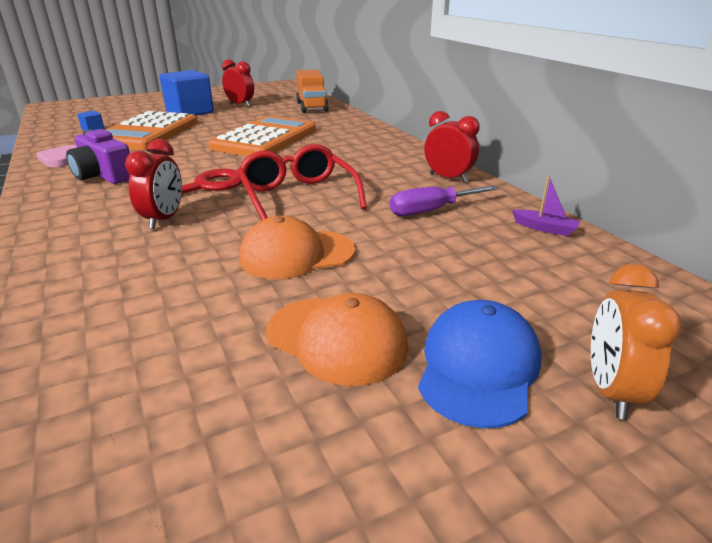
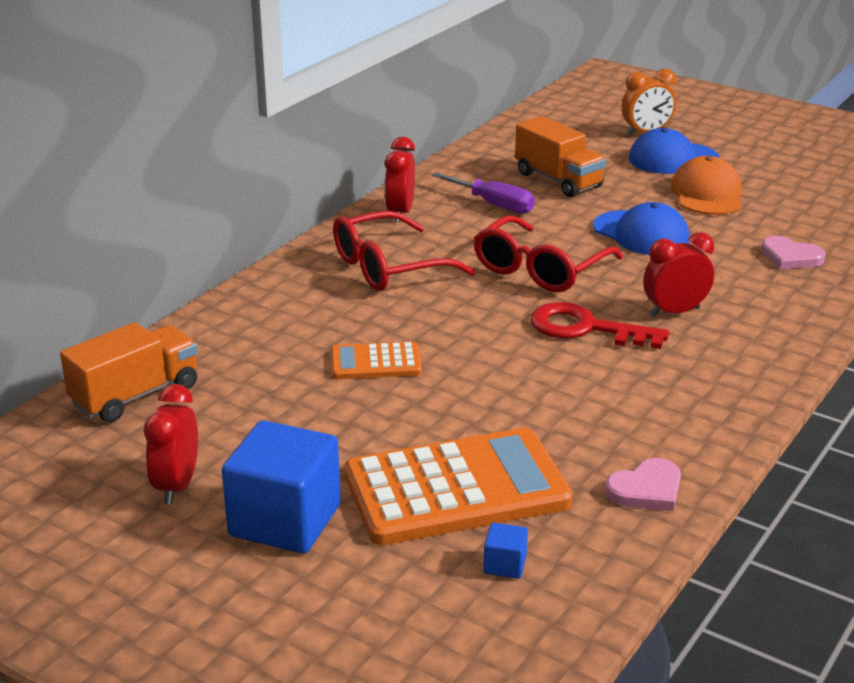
camera: 120 degrees left, 0 degrees up
purple camera [66,129,130,184] -> none
orange calculator [209,116,316,156] -> orange calculator [331,342,422,379], size x0.50
orange cap [239,216,355,279] -> blue cap [593,202,690,255]
purple boat [512,176,581,236] -> none
none -> red glasses [333,211,475,291]
none -> orange truck [515,116,606,197]
none -> pink heart [761,236,826,269]

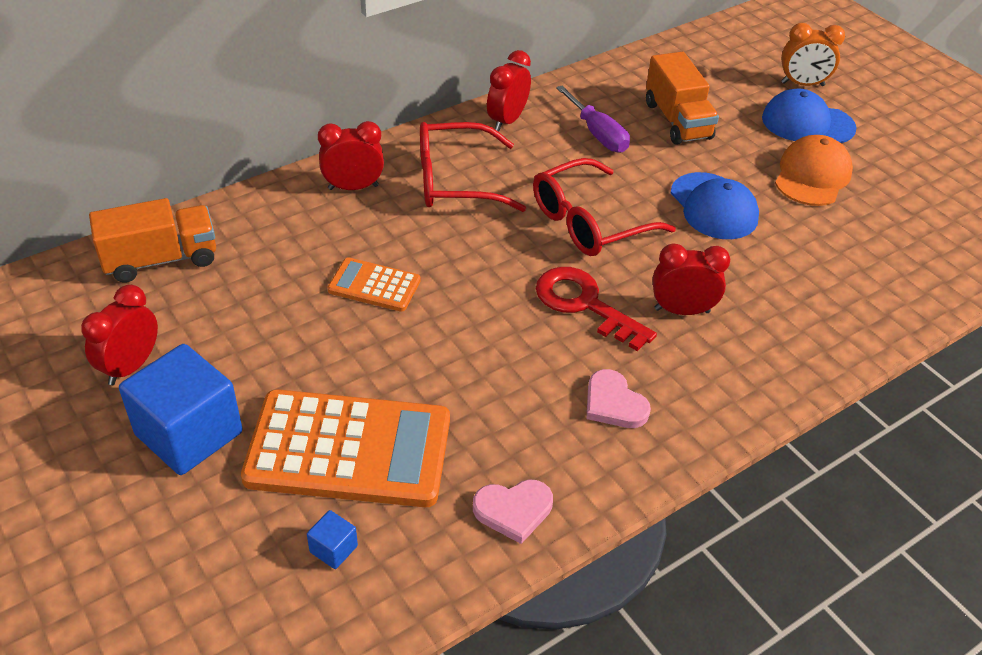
camera: 20 degrees right, 15 degrees up
pink heart [761,236,826,269] -> pink heart moved to [586,369,651,428]
none -> red clock [318,121,384,190]

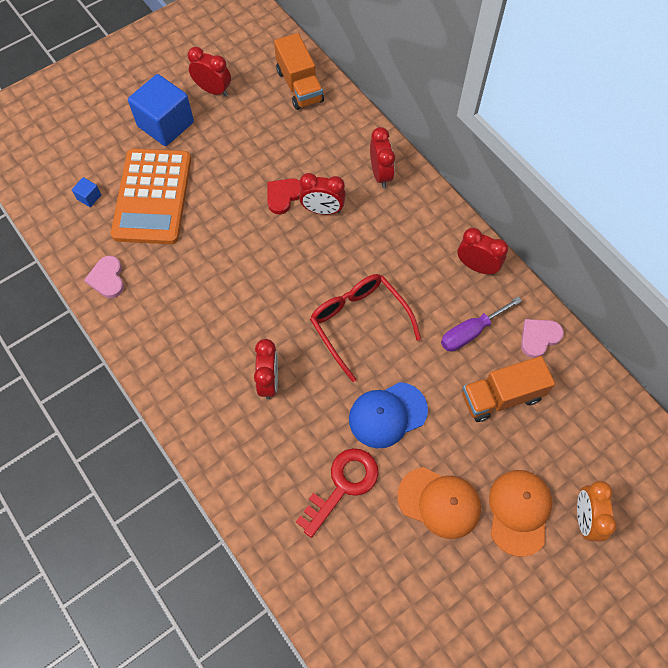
camera: 90 degrees right, 20 degrees up
orange calculator [327,257,421,312] -> red heart [268,178,301,214]
red glasses [420,122,526,212] -> none
red key [536,267,657,351] -> red key moved to [296,448,379,538]
pink heart [586,369,651,428] -> pink heart moved to [521,319,564,358]
blue cap [762,88,856,143] -> orange cap [489,470,552,557]
none -> red clock [299,173,346,215]

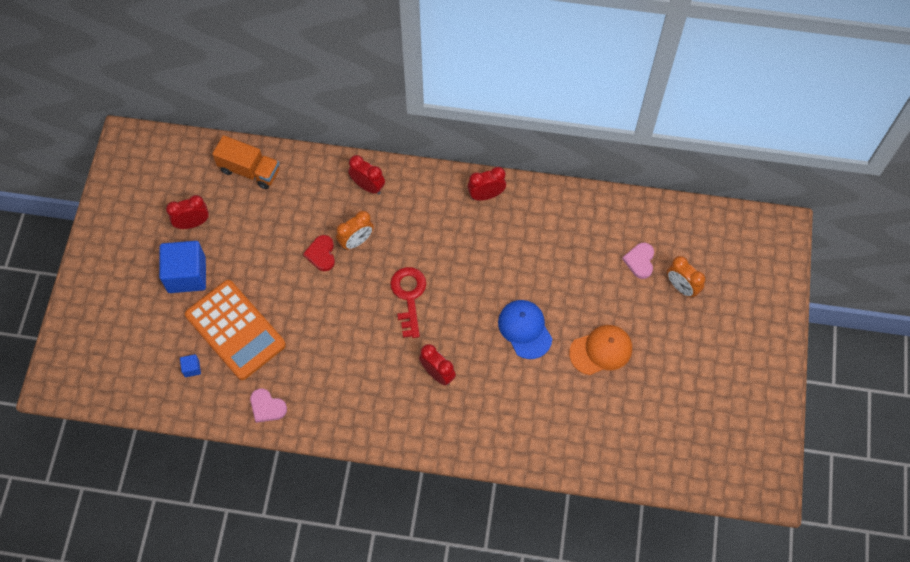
camera: 45 degrees left, 0 degrees up
red key [296,448,379,538] -> red key moved to [390,267,426,338]
red clock [299,173,346,215] -> orange clock [336,210,374,250]
red glasses [310,274,421,382] -> none
blue cap [349,382,428,448] -> blue cap turned 135 degrees clockwise [498,300,552,359]
purple screwdriver [441,296,522,352] -> none
orange truck [462,356,555,422] -> none
orange cap [489,470,552,557] -> none
pink heart [521,319,564,358] -> pink heart moved to [622,243,654,279]

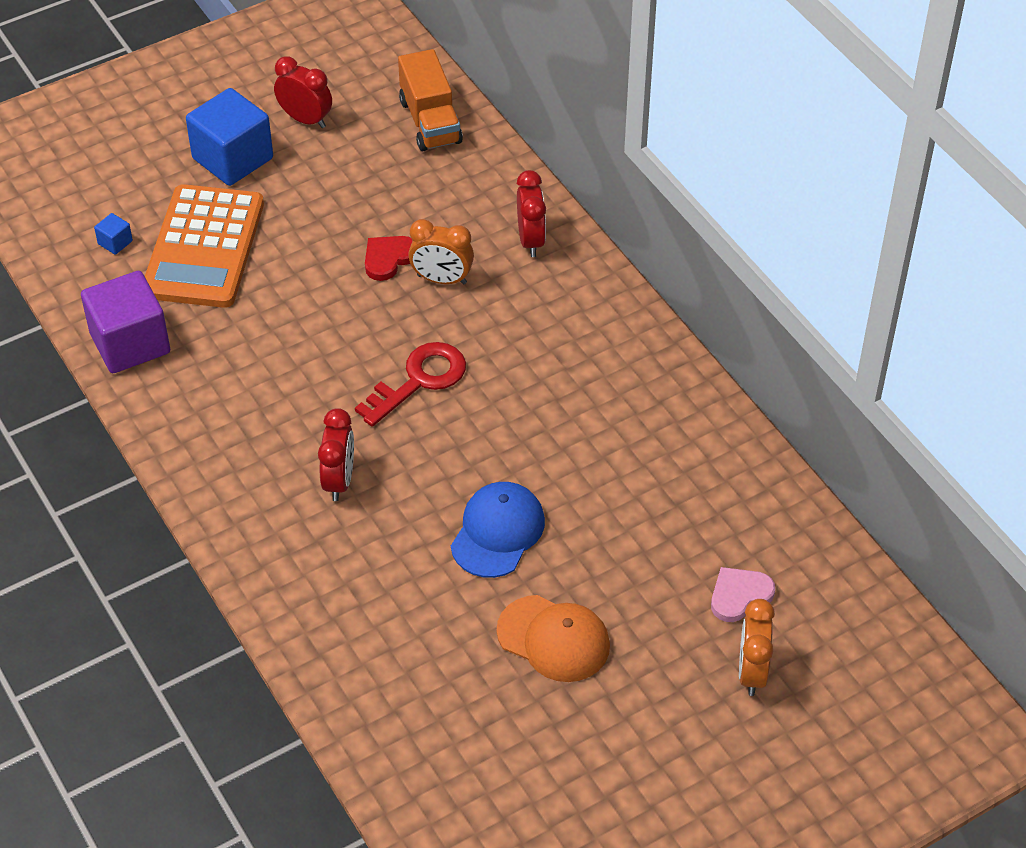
camera: 50 degrees right, 15 degrees down
pink heart [250,388,287,423] -> purple cube [81,271,170,373]
red clock [467,167,506,201] -> none

